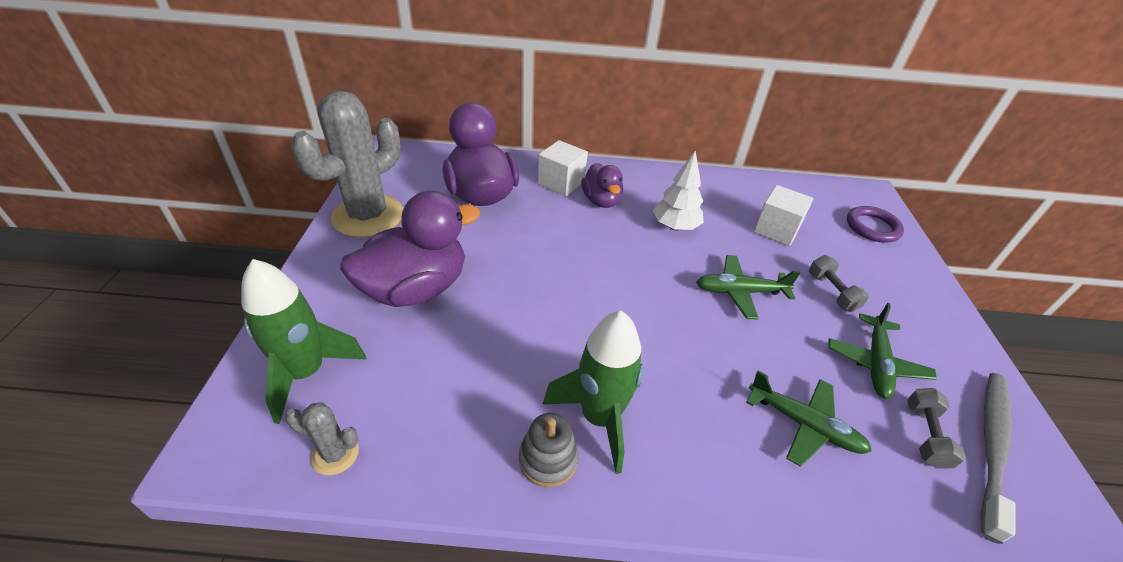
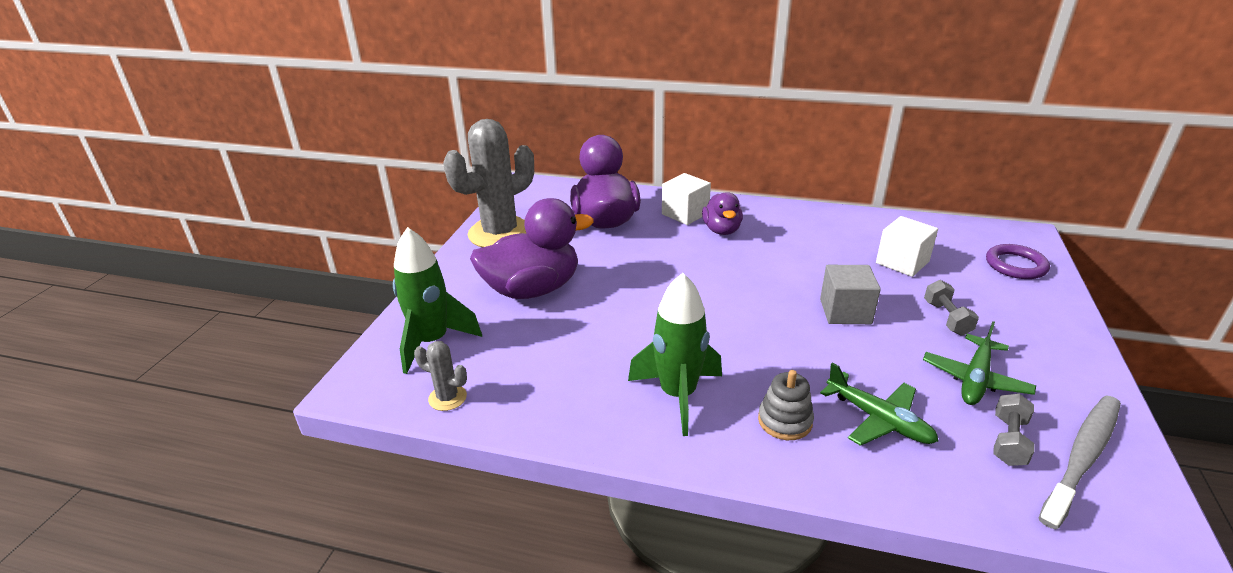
camera: 15 degrees right, 10 degrees down
grey stacking toy [519,413,579,487] -> grey stacking toy moved to [758,370,814,440]
white tree [653,151,704,231] -> none
green plane [696,255,800,320] -> grey cube [820,265,881,324]

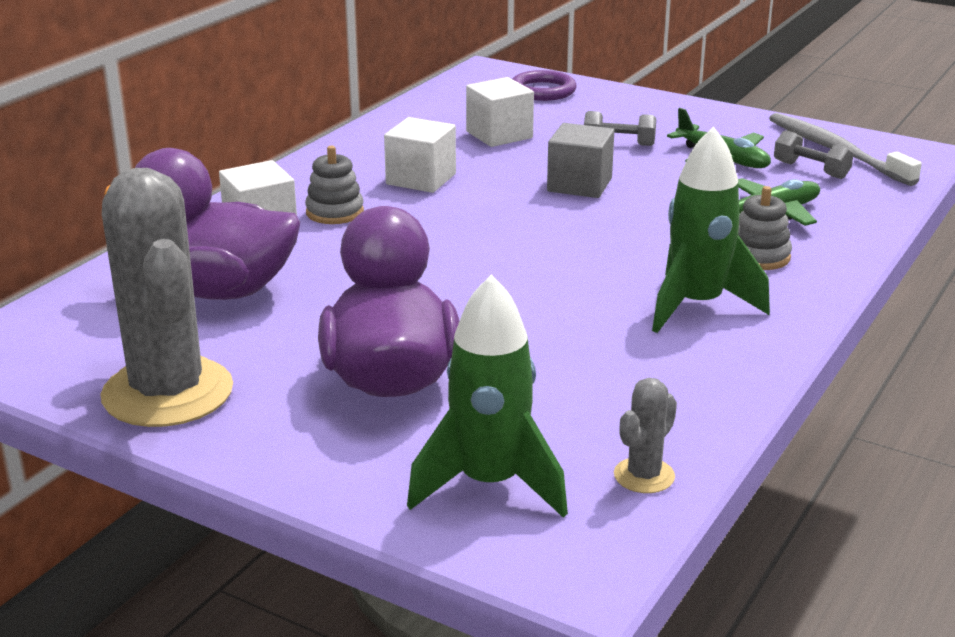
camera: 75 degrees left, 5 degrees down
purple duck [702,192,743,235] -> grey stacking toy [305,146,364,224]
none -> white cube [384,117,456,193]

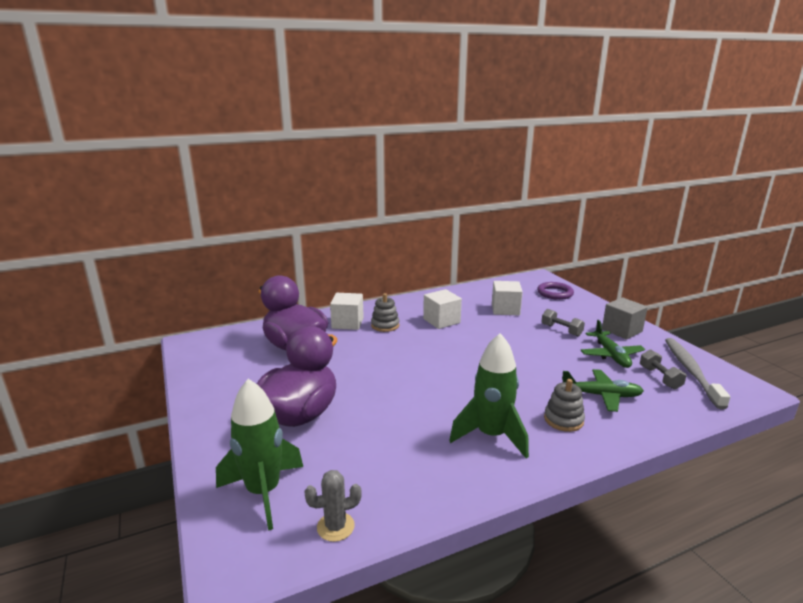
camera: 35 degrees right, 5 degrees down
grey cactus [100,168,233,427] -> none
grey cube [547,123,614,198] -> grey cube moved to [602,297,648,339]

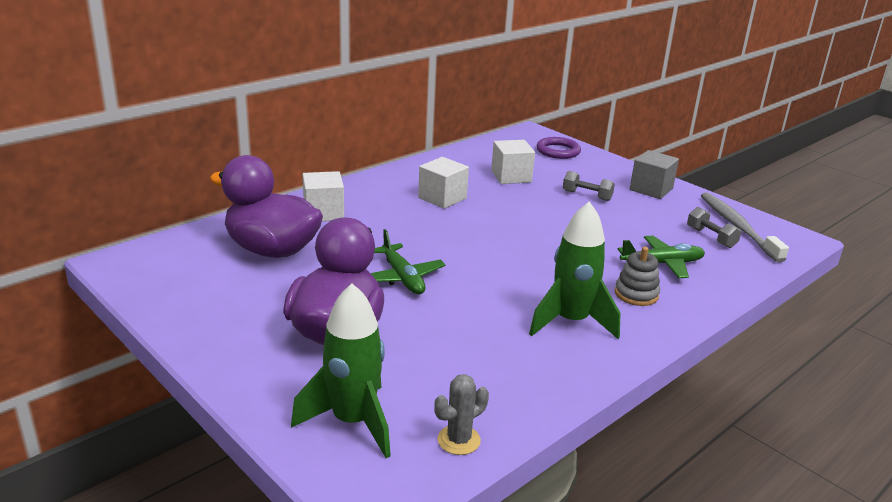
camera: 20 degrees left, 5 degrees up
grey stacking toy [371,293,399,332] -> none
green plane [580,320,645,368] -> green plane moved to [371,229,446,294]

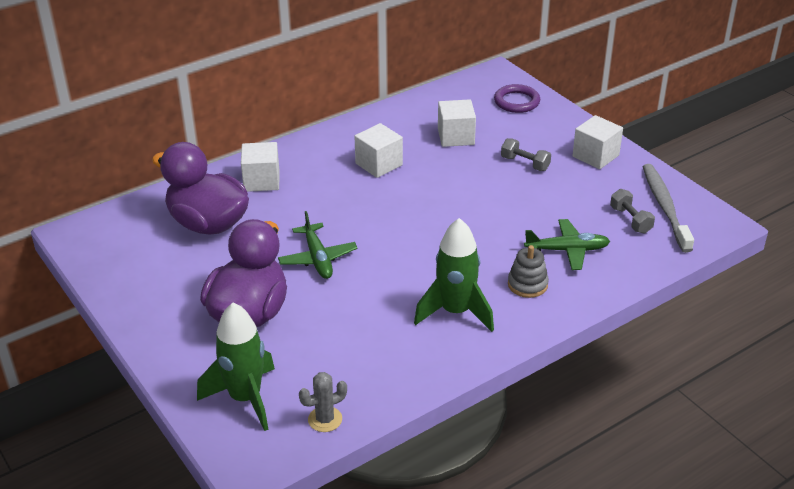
camera: 10 degrees right, 10 degrees up
grey cube [630,150,679,199] -> white cube [572,115,623,169]

